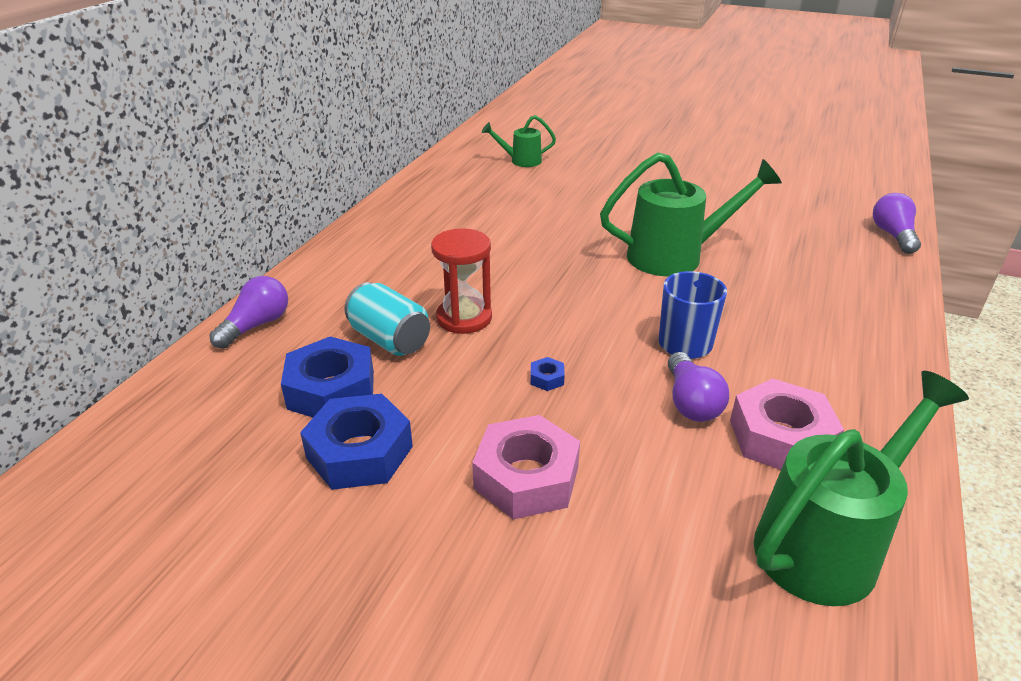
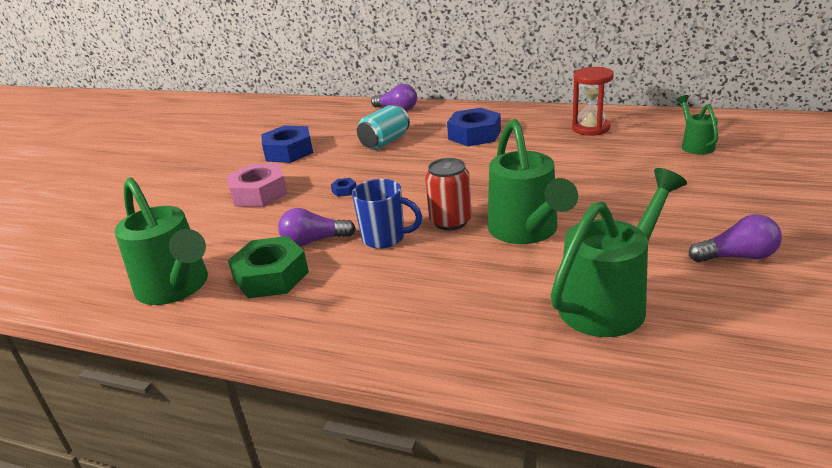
camera: 90 degrees right, 5 degrees down
blue nut [281,337,374,417] -> blue nut moved to [447,108,501,146]
red hourglass [431,228,492,334] -> red hourglass moved to [572,67,614,136]
pink nut [730,378,844,470] -> green nut [228,236,309,298]
purple light bulb [873,193,921,254] -> purple light bulb moved to [689,214,782,263]
none -> red can [425,158,472,230]
none -> green watering can [551,168,687,337]

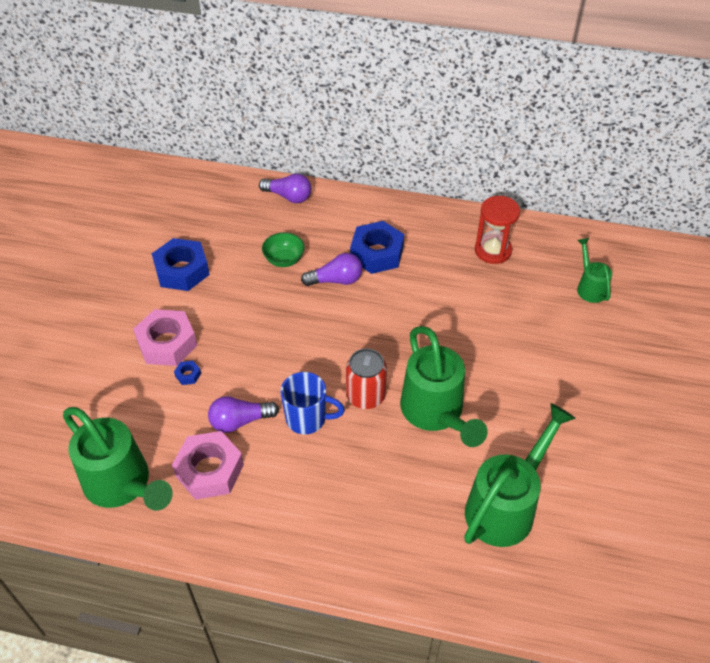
camera: 10 degrees left, 20 degrees up
green nut [228,236,309,298] -> pink nut [172,431,244,500]
blue nut [331,178,356,197] -> blue nut moved to [174,361,201,385]
turquoise can [357,105,410,150] -> green bowl [262,232,305,267]
purple light bulb [689,214,782,263] -> purple light bulb moved to [301,253,362,286]

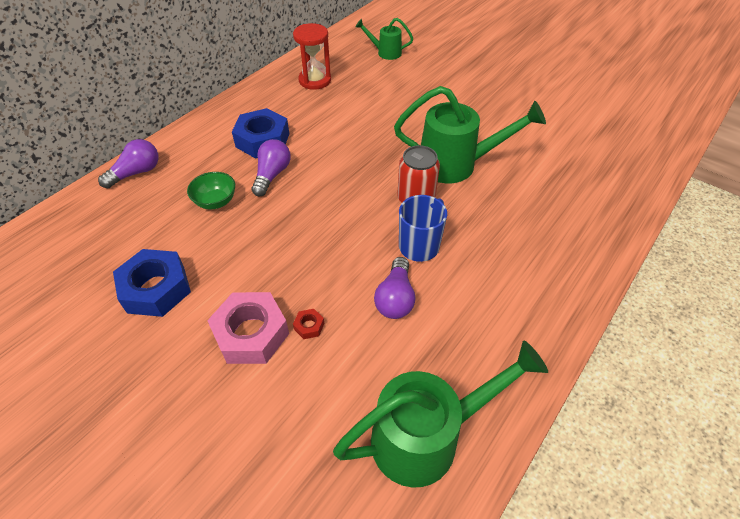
camera: 65 degrees left, 0 degrees up
pink nut [172,431,244,500] -> none
blue nut [174,361,201,385] -> red nut [293,309,324,339]
green watering can [464,403,576,547] -> none

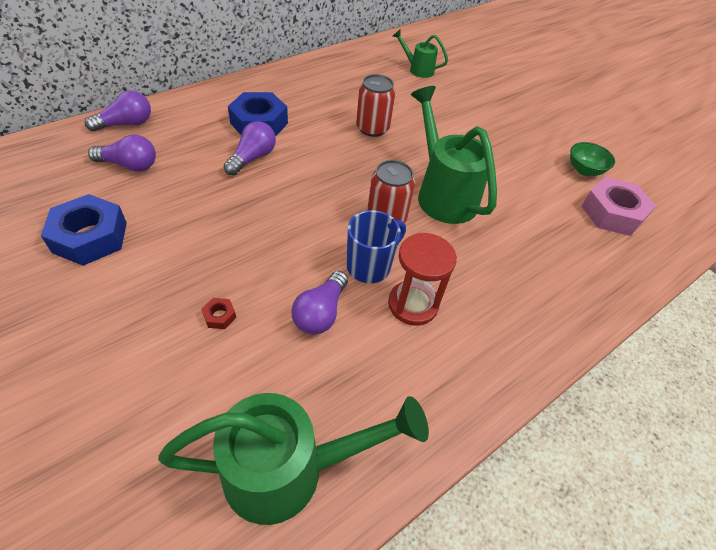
camera: 10 degrees right, 0 degrees up
green bowl [187,172,235,209] -> green bowl moved to [570,142,615,176]
pink nut [207,292,289,364] -> pink nut moved to [582,177,656,236]
red hourglass [293,23,331,90] -> red hourglass moved to [388,233,457,326]
green watering can [394,86,546,183] -> green watering can turned 135 degrees counterclockwise [411,86,497,224]
none -> purple light bulb [88,135,156,172]
none -> red can [356,74,396,137]

